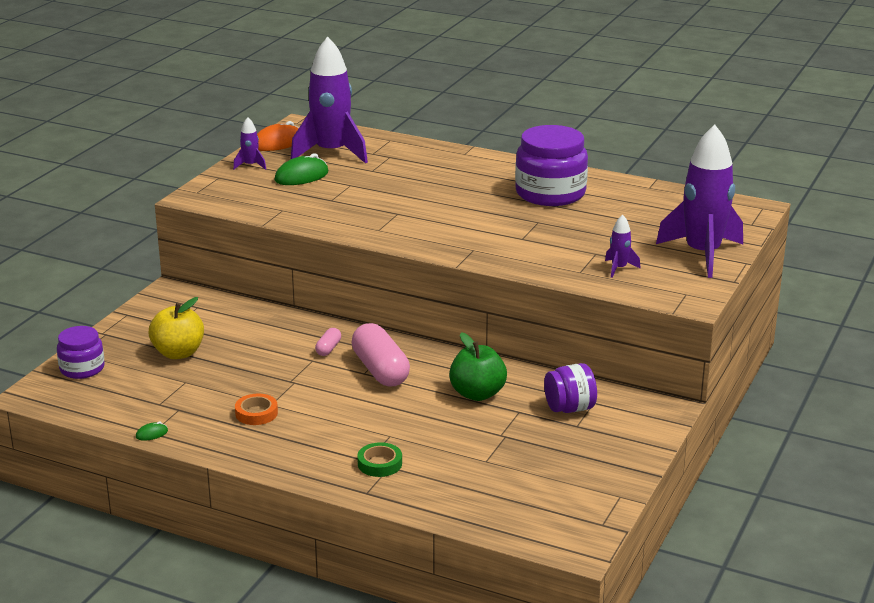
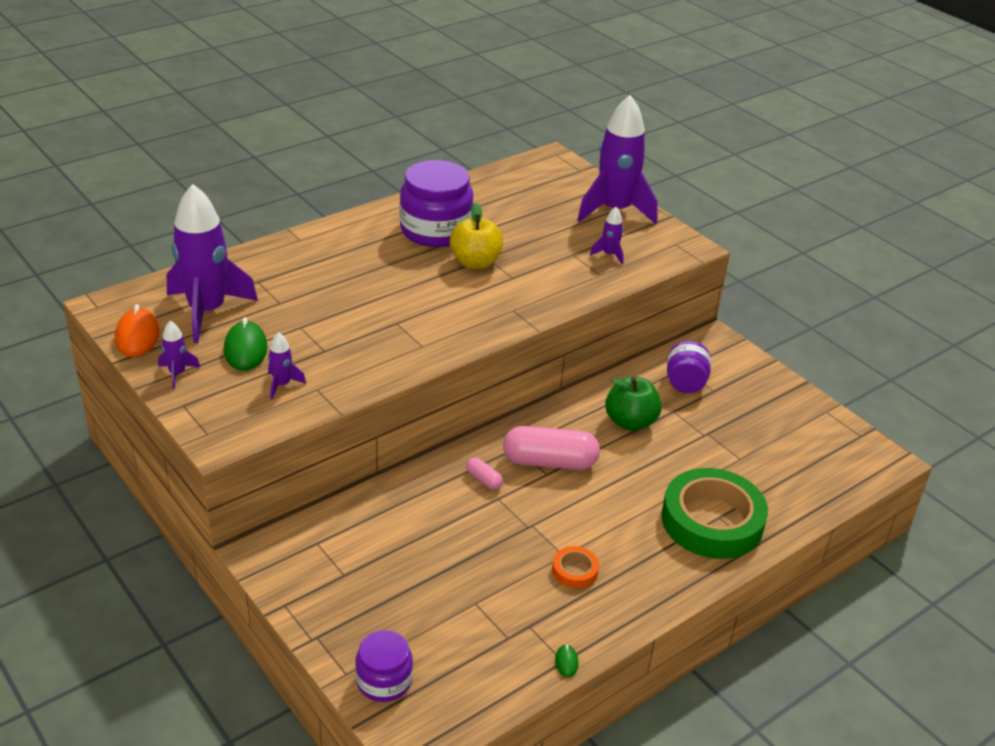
camera: 65 degrees left, 10 degrees up
yellow apple [148,297,204,359] -> yellow apple moved to [450,203,503,269]
green tape [357,442,402,477] -> green tape [662,468,768,559], size x2.33
none -> purple rocket [268,332,306,399]

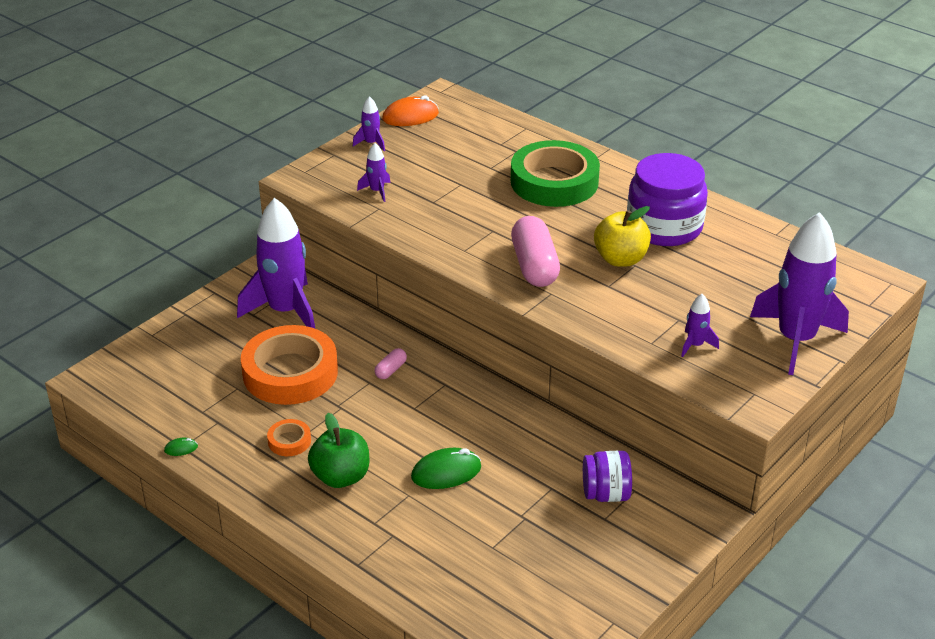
camera: 80 degrees right, 0 degrees up
purple rocket [167,184,258,343] -> purple rocket moved to [237,198,315,328]
green mouse [224,317,268,371] -> green mouse moved to [411,448,481,489]
purple jar [355,630,413,702] -> none
pink capsule [503,426,600,470] -> pink capsule moved to [511,216,560,287]
green apple [605,376,662,431] -> green apple moved to [308,413,369,488]
green tape [662,468,768,559] -> green tape moved to [511,140,600,207]
none -> orange tape [241,325,338,405]

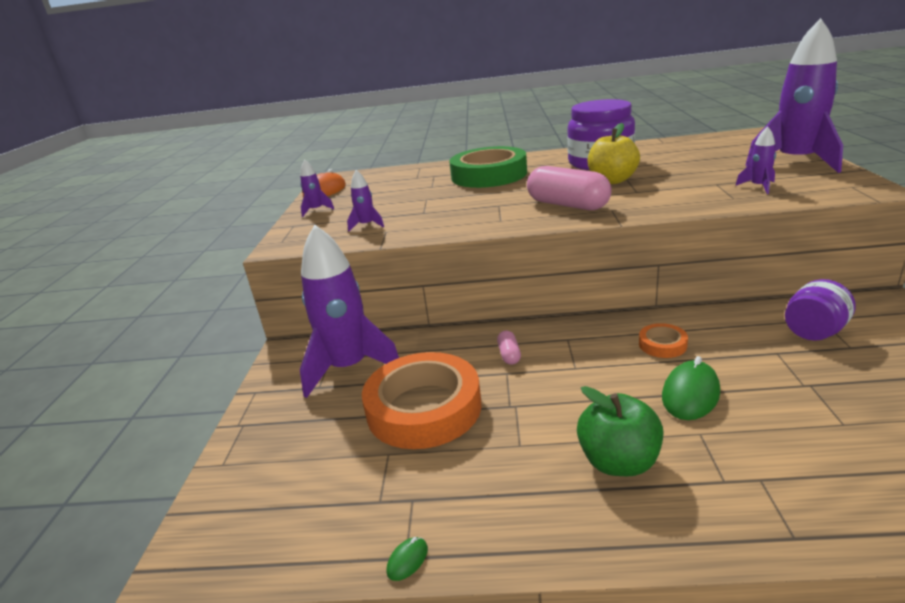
camera: 35 degrees left, 10 degrees down
orange tape [267,419,311,456] -> orange tape moved to [639,323,688,358]

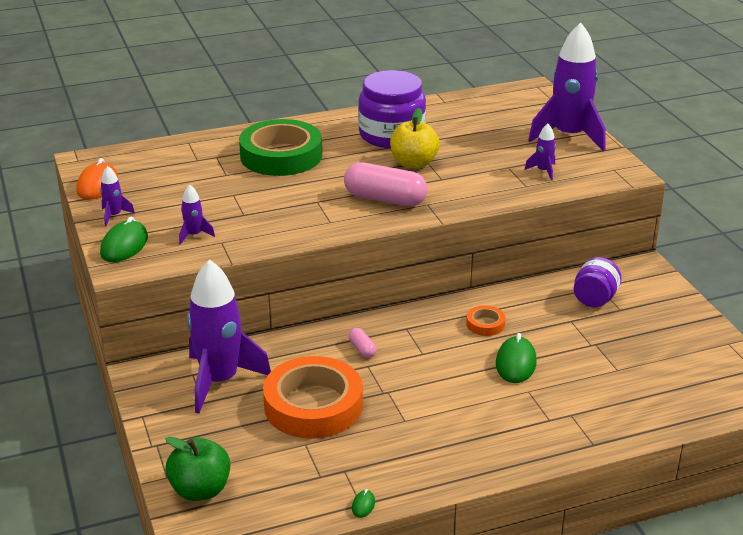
camera: 25 degrees left, 5 degrees up
green apple [577,386,663,476] -> green apple moved to [165,437,230,501]
none -> green mouse [100,216,148,262]

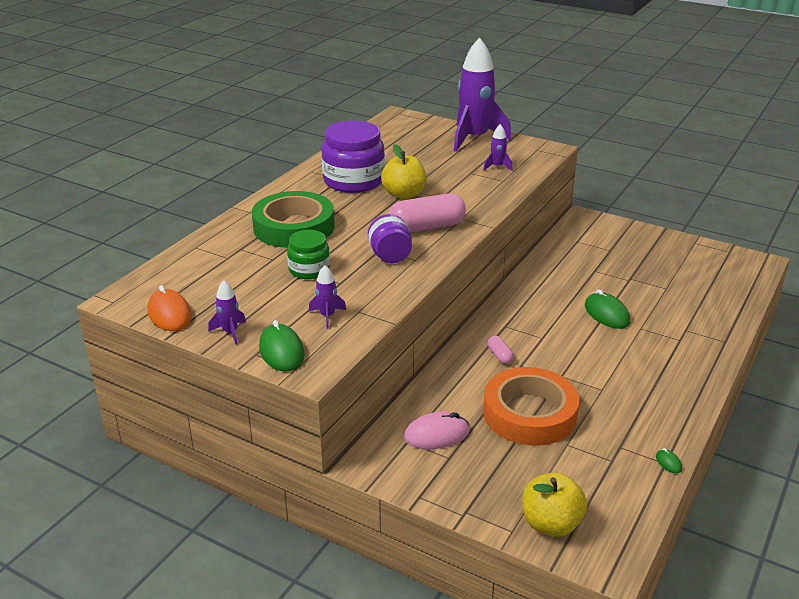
camera: 40 degrees left, 0 degrees up
green apple [165,437,230,501] -> yellow apple [522,472,587,537]
purple rocket [187,259,271,414] -> pink mouse [404,412,470,449]
pink capsule [349,328,376,358] -> pink capsule turned 45 degrees clockwise [488,336,514,364]
orange tape [466,305,505,336] -> none
purple jar [574,257,622,308] -> purple jar moved to [368,214,412,263]
none -> green jar [287,230,330,279]

